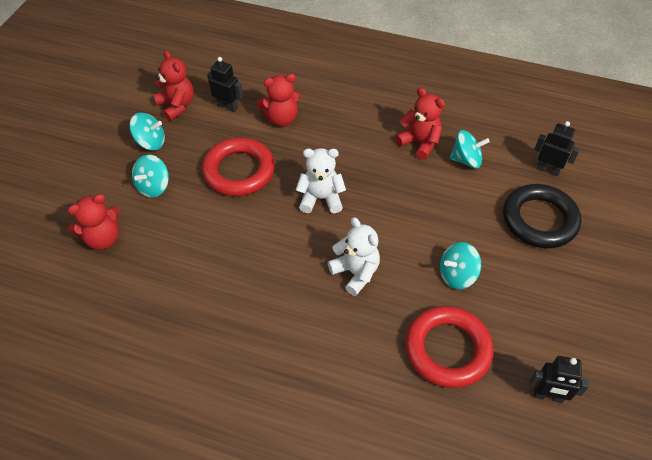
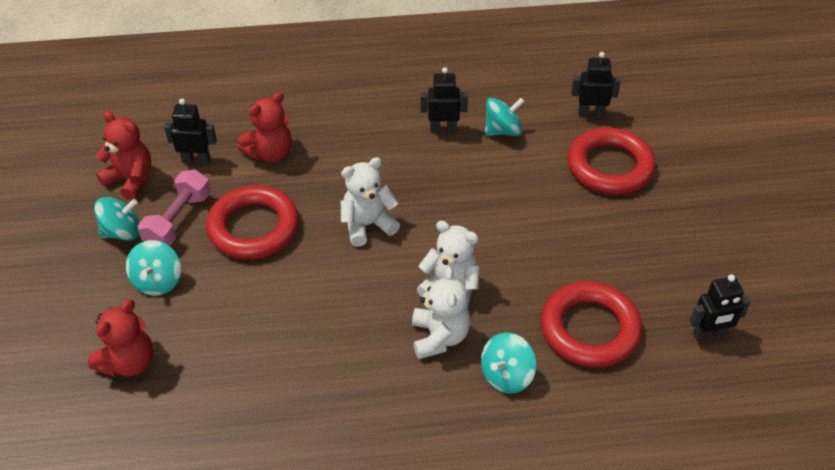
camera: 25 degrees left, 5 degrees down
red teddy bear [395,87,445,160] -> black robot [420,67,468,133]
turquoise spinning top [440,242,481,289] -> turquoise spinning top moved to [481,333,536,394]
black ring [503,184,581,248] -> red ring [567,127,656,195]
none -> pink dumbbell [138,169,211,246]
none -> white teddy bear [412,267,470,359]

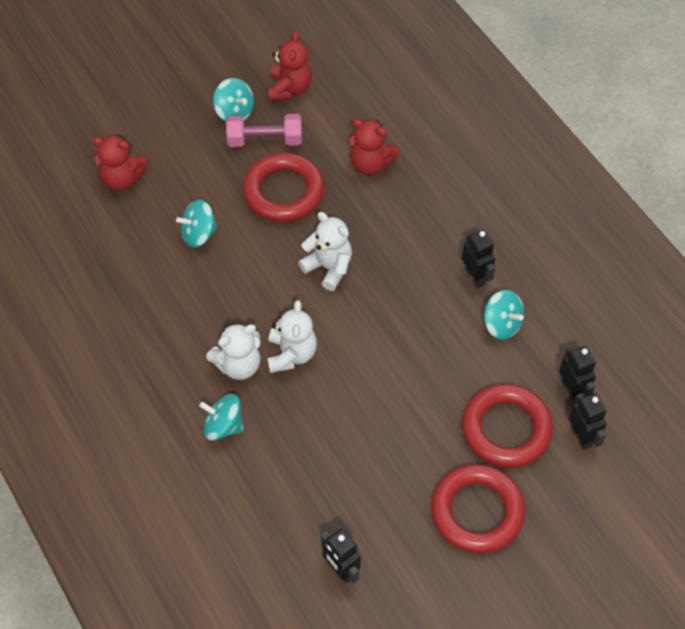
camera: 65 degrees right, 10 degrees up
turquoise spinning top [126,240,181,296] -> turquoise spinning top moved to [176,200,218,248]
black robot [164,99,217,164] -> black robot moved to [569,393,607,450]
red ring [541,281,642,368] -> red ring moved to [431,464,525,553]

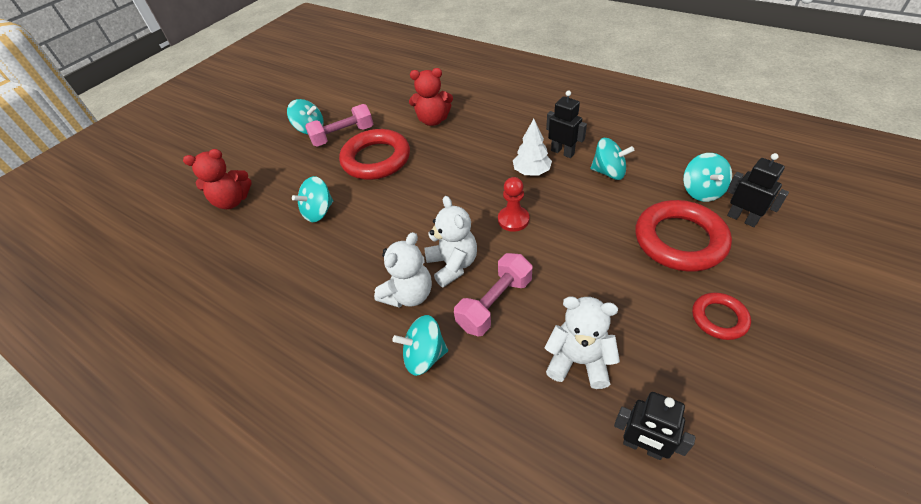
camera: 20 degrees left, 10 degrees down
red teddy bear [267,31,312,101] -> none
white teddy bear [298,212,352,291] -> white teddy bear moved to [545,296,620,389]
red ring [431,464,525,553] -> red ring [692,292,751,340], size x0.53
black robot [559,346,596,403] -> turquoise spinning top [683,153,732,202]
none -> pink dumbbell [454,253,532,336]
none -> red pawn [498,177,529,232]
none -> white tree [513,119,552,176]

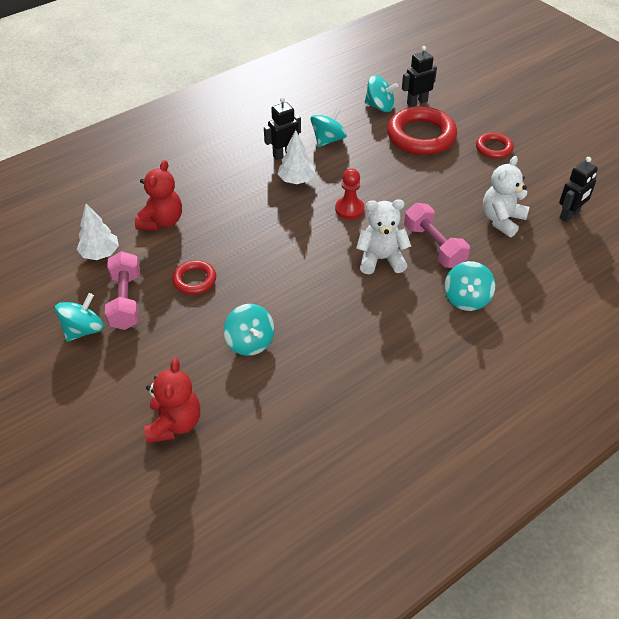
camera: 75 degrees left, 0 degrees up
red ring [339,129,410,180] -> red ring [172,260,216,295], size x0.53
white teddy bear [374,232,432,308] -> none
none -> white tree [77,204,119,260]

